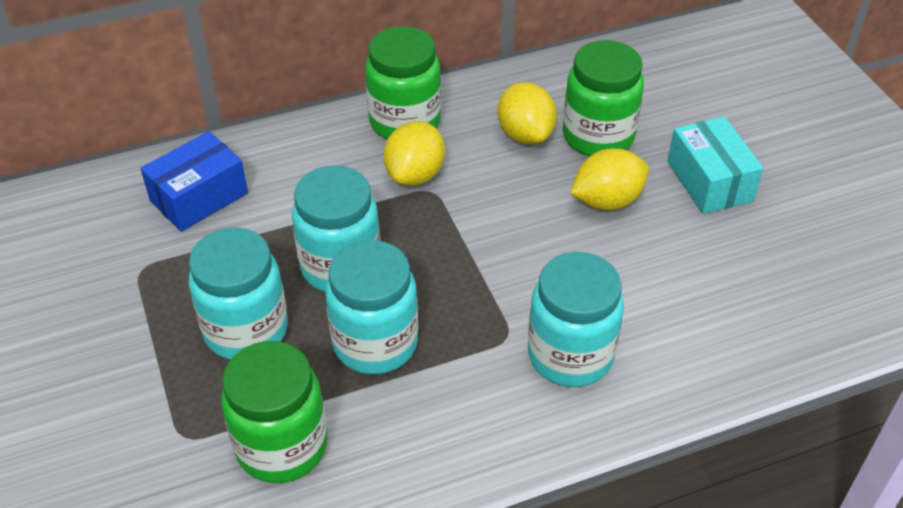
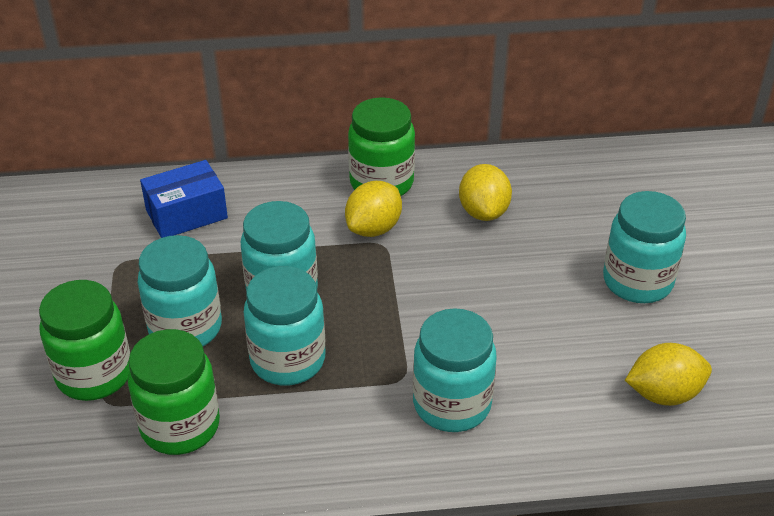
camera: 15 degrees right, 5 degrees down
green jar [563,40,644,156] -> green jar moved to [39,280,130,401]
yellow lemon [570,148,649,210] -> yellow lemon moved to [625,343,712,406]
turquoise box [668,117,763,214] -> turquoise jar [603,191,686,303]

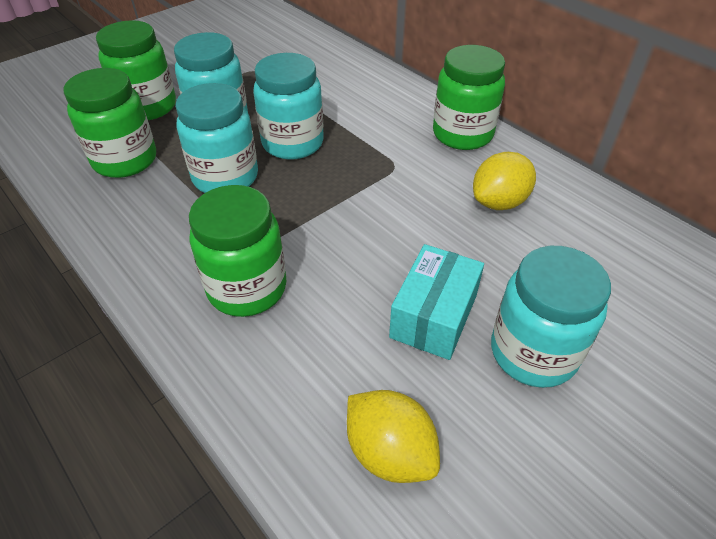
camera: 55 degrees right, 5 degrees up
blue box [140,160,228,238] -> none
yellow lemon [345,181,402,237] -> none
turquoise jar [413,308,497,432] -> green jar [189,185,286,317]
none -> turquoise box [389,244,484,360]

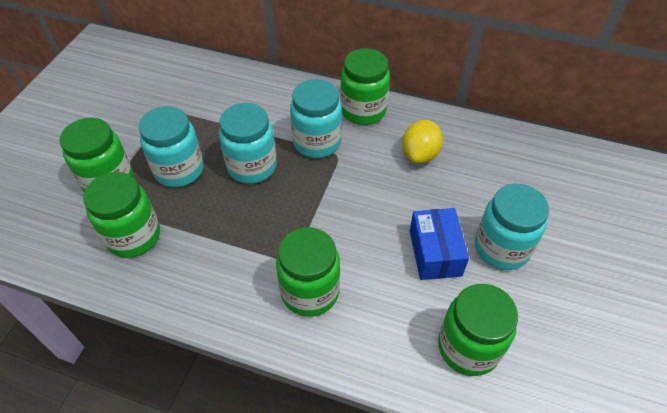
camera: 30 degrees left, 5 degrees up
turquoise jar [175,83,258,193] -> turquoise jar moved to [290,79,342,158]
yellow lemon [347,390,440,483] -> green jar [438,284,518,376]
turquoise box [389,244,484,360] -> blue box [410,208,469,280]

